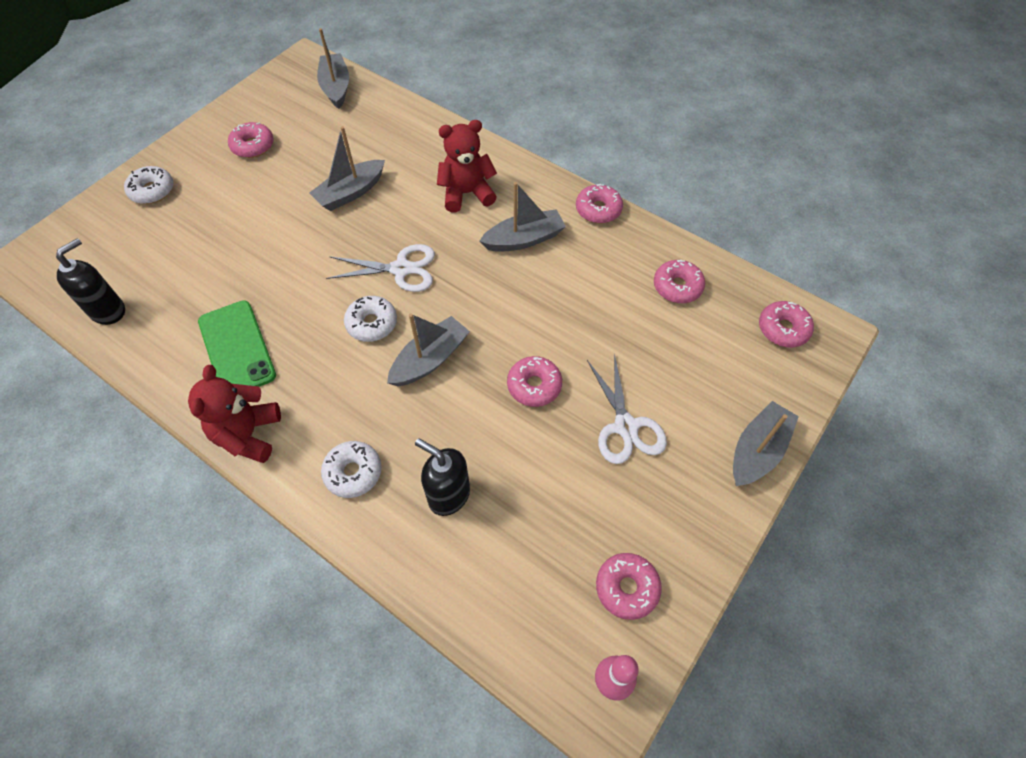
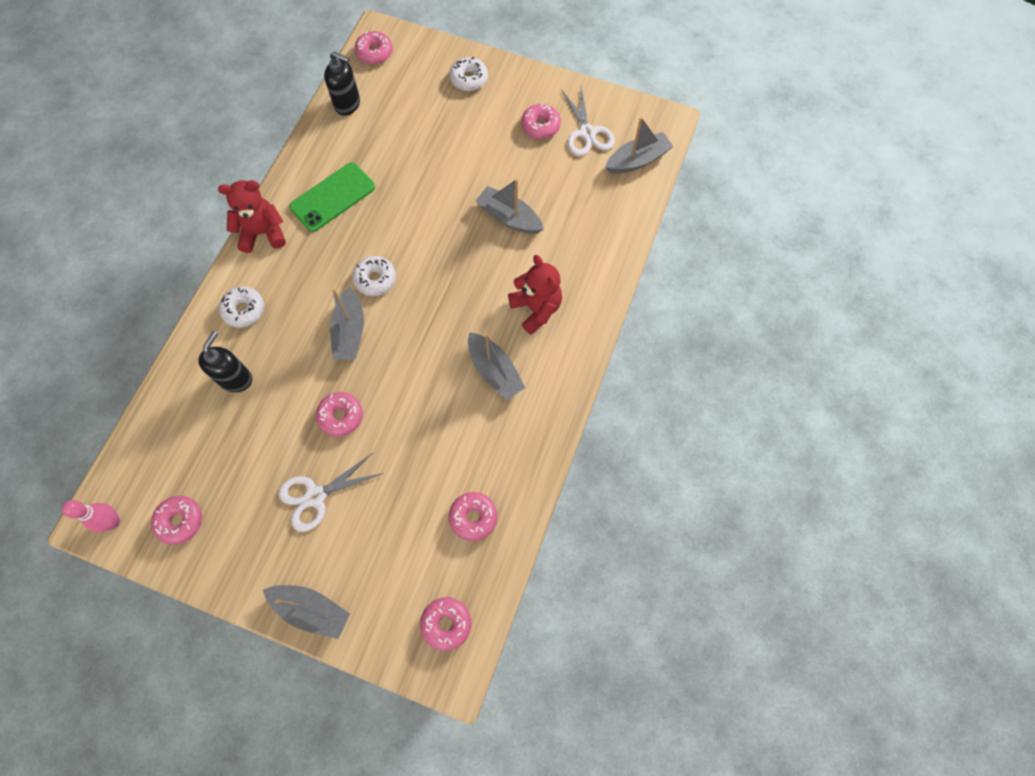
camera: 75 degrees right, 10 degrees up
white scissors [326,244,435,292] -> white scissors moved to [561,87,615,156]
grey boat [387,313,470,386] -> grey boat turned 60 degrees clockwise [330,287,364,360]
pink donut [576,184,623,223] -> pink donut moved to [354,31,393,64]

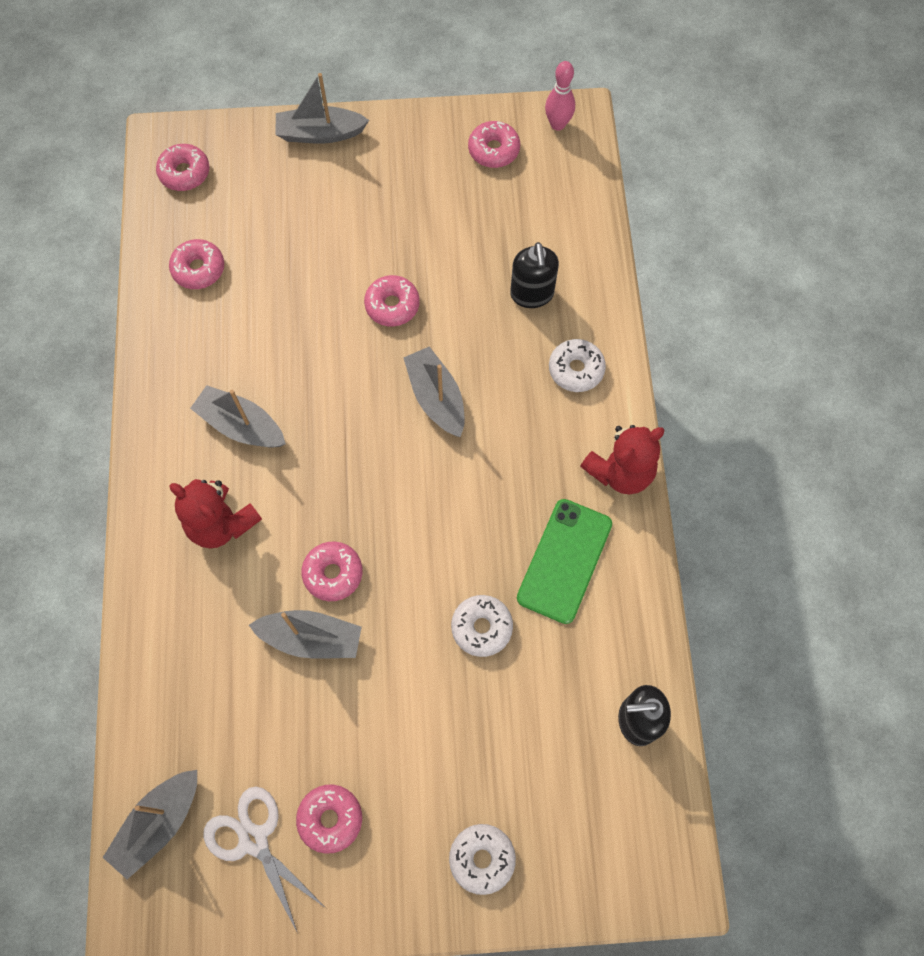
camera: 155 degrees right, 0 degrees up
white scissors [279,452,384,532] -> none
white donut [352,256,396,296] -> white donut moved to [451,595,513,657]
pink donut [354,31,393,64] -> pink donut moved to [302,541,363,601]

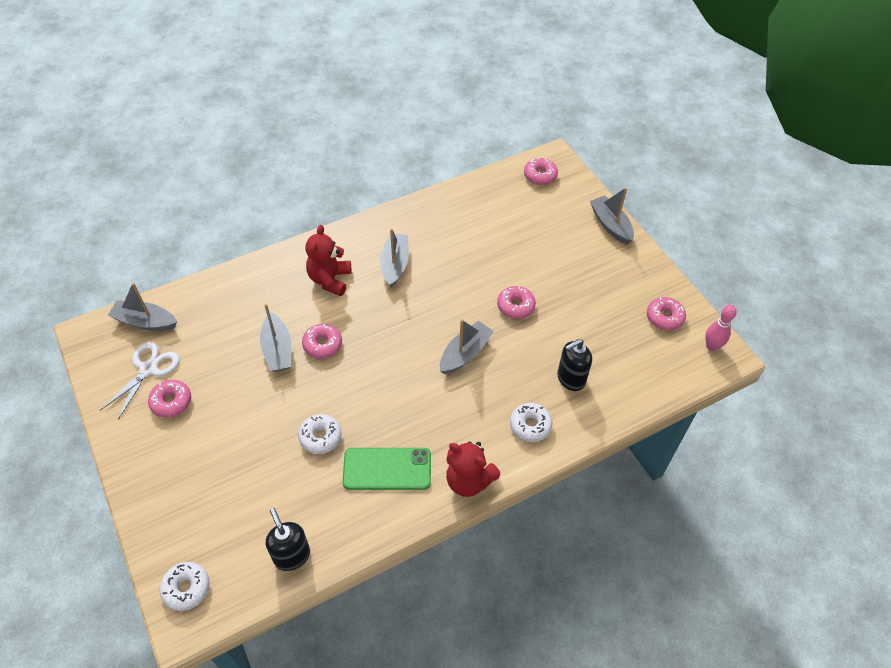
camera: 65 degrees right, 15 degrees down
pink donut [169,239,224,289] -> none
white donut [449,824,516,895] -> white donut moved to [159,562,209,611]

